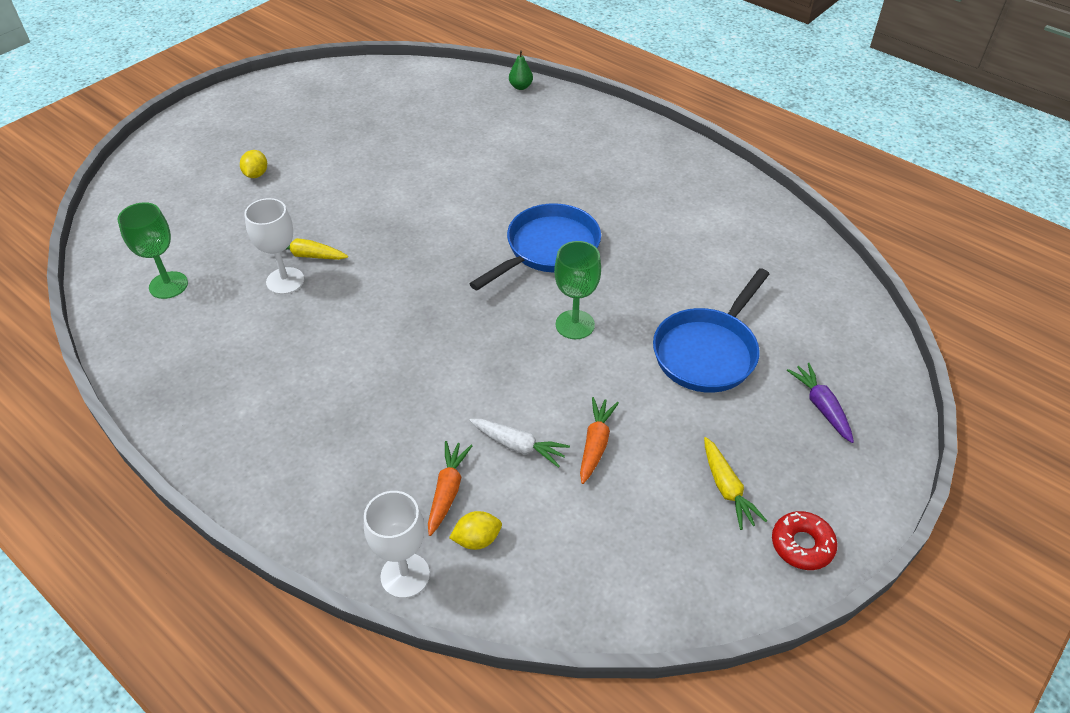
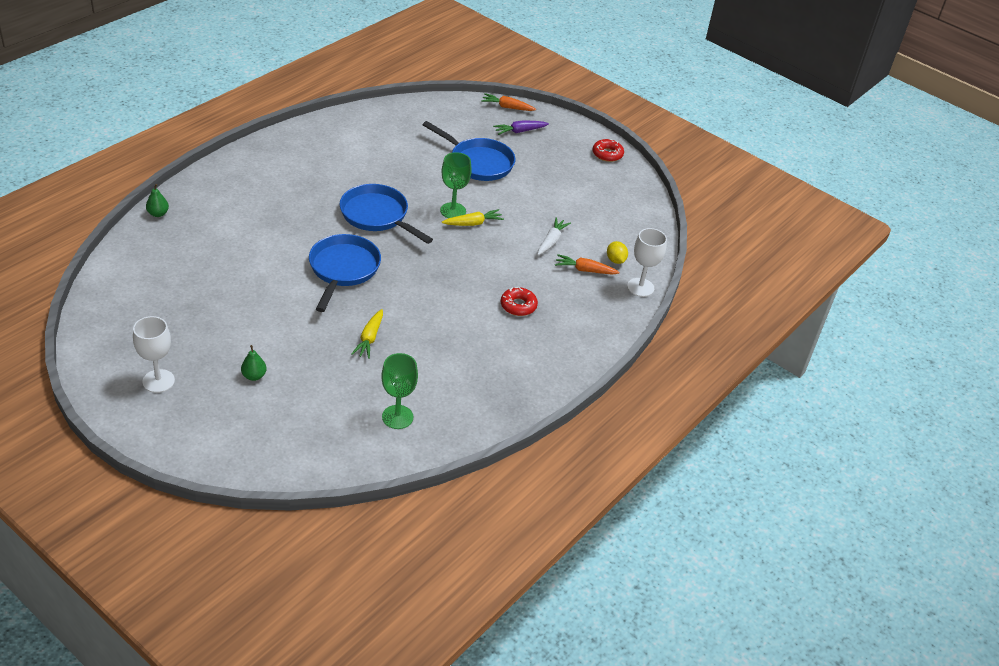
camera: 95 degrees left, 5 degrees down
yellow lemon [240,150,267,178] -> green pear [241,345,267,381]
white goblet [244,198,304,294] -> white goblet moved to [133,316,175,393]
orange carrot [580,397,619,484] -> orange carrot moved to [481,93,536,111]
yellow carrot [704,437,767,530] -> yellow carrot moved to [442,209,504,226]
none -> blue pan [309,234,381,312]
none -> red donut [501,287,538,316]

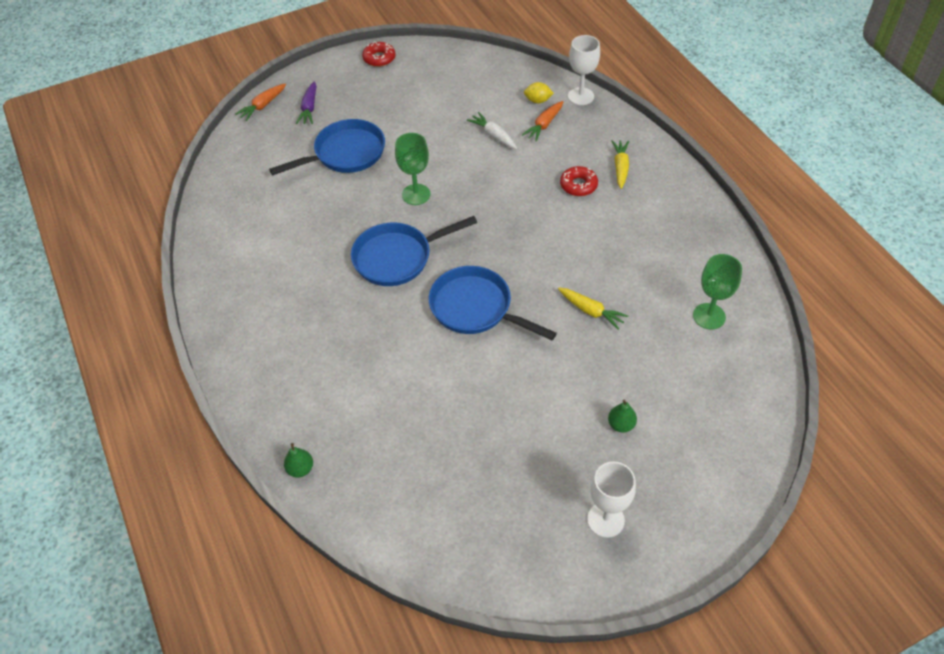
camera: 60 degrees left, 10 degrees up
yellow carrot [442,209,504,226] -> yellow carrot moved to [612,140,629,189]

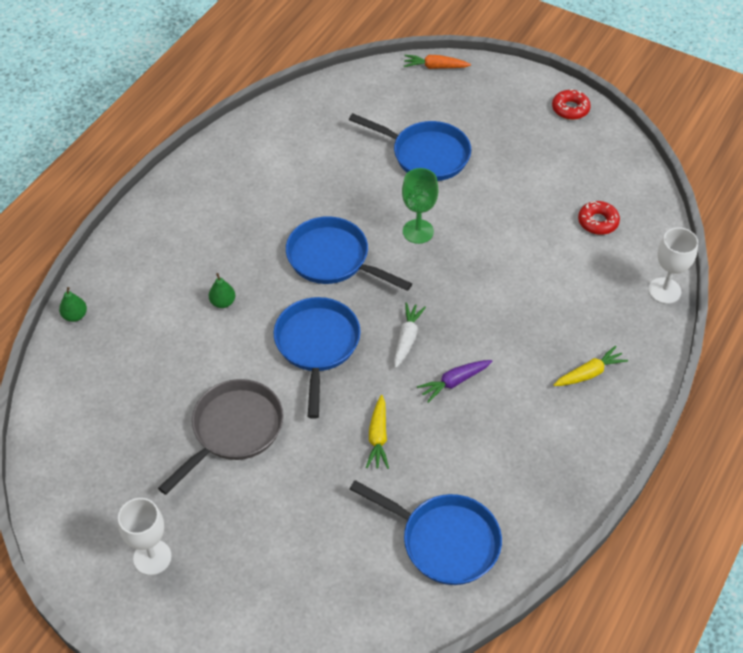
camera: 55 degrees right, 0 degrees up
purple carrot [296,81,316,124] -> purple carrot moved to [417,360,492,403]
white carrot [467,112,517,149] -> white carrot moved to [394,302,426,368]
orange carrot [522,101,563,141] -> none
yellow lemon [524,82,554,103] -> none
red donut [560,166,598,196] -> red donut moved to [578,201,620,235]
green pear [608,400,637,433] -> green pear moved to [209,273,235,308]
green goblet [693,254,742,329] -> blue pan [350,480,502,585]
none -> grey pan [158,379,284,495]

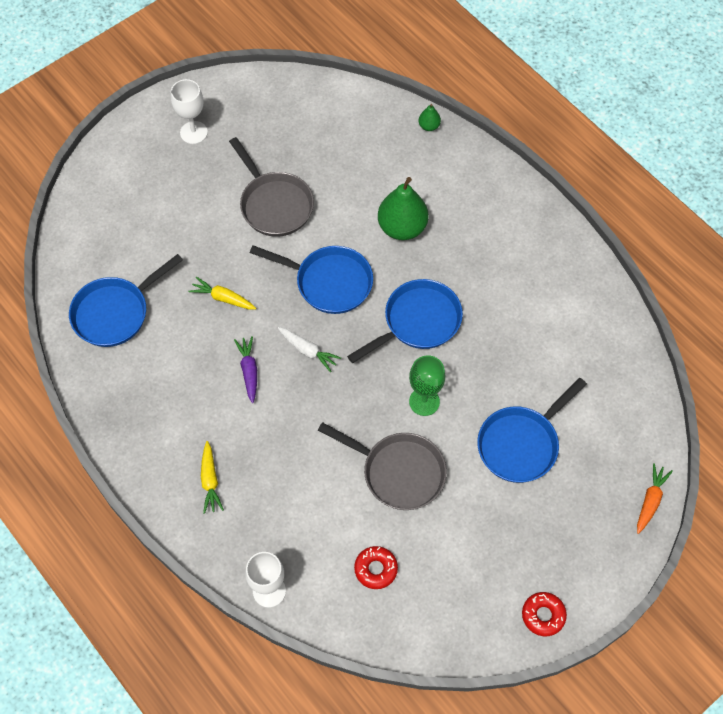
camera: 110 degrees right, 10 degrees up
green pear [209,273,235,308] -> green pear [378,177,428,240], size x2.16
none -> grey pan [318,422,447,510]

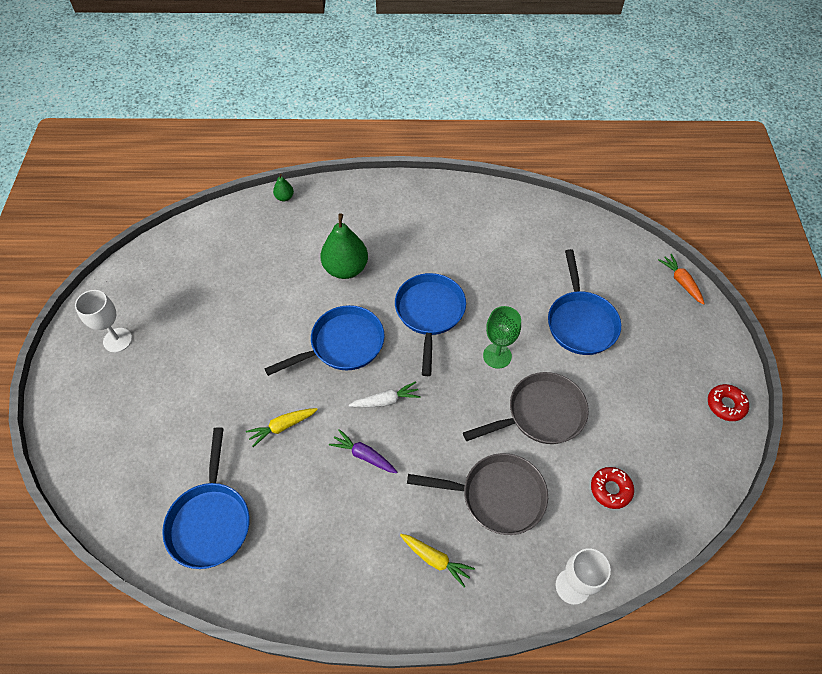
camera: 50 degrees left, 5 degrees down
grey pan [229,137,314,237] -> grey pan moved to [407,453,548,535]

